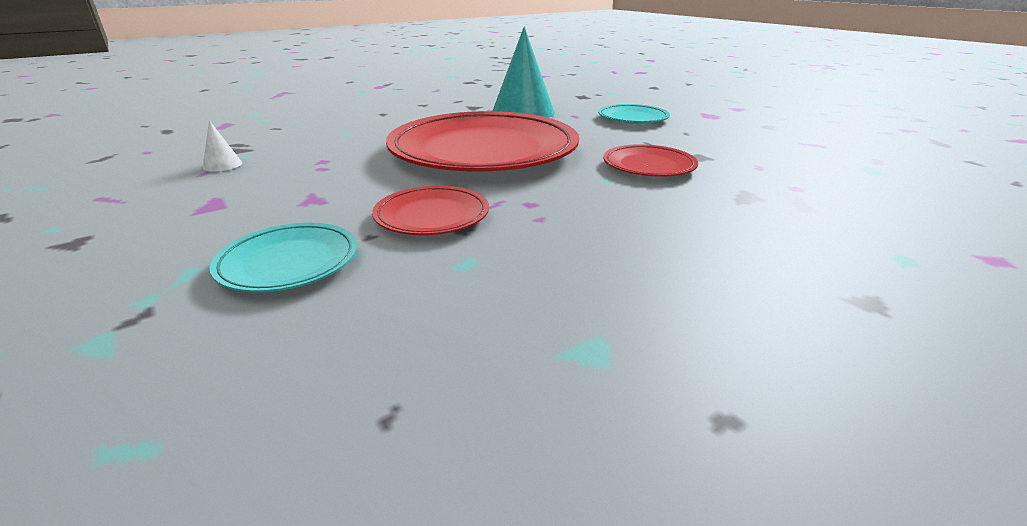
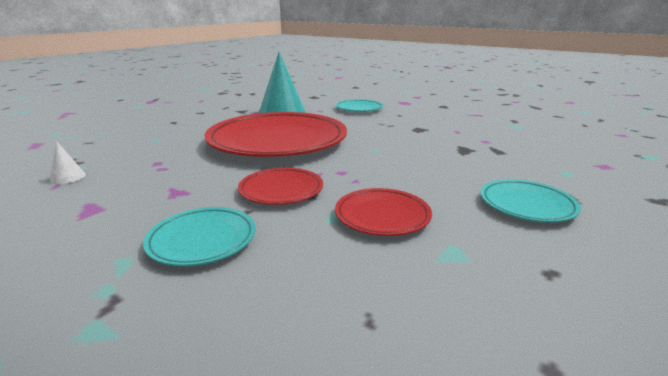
camera: 20 degrees left, 5 degrees down
red plate [603,144,698,177] -> red plate moved to [335,188,432,236]
none -> turquoise plate [481,179,581,222]

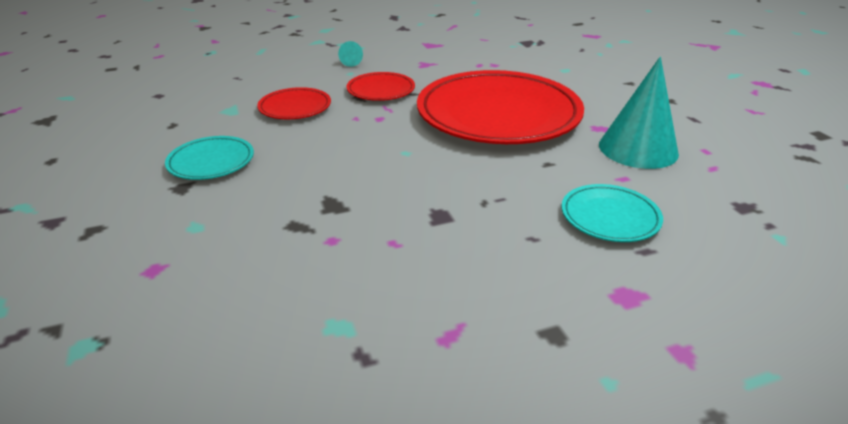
camera: 125 degrees right, 10 degrees up
white cone [50,141,86,184] -> none
turquoise plate [143,207,256,266] -> turquoise cone [338,41,363,67]

